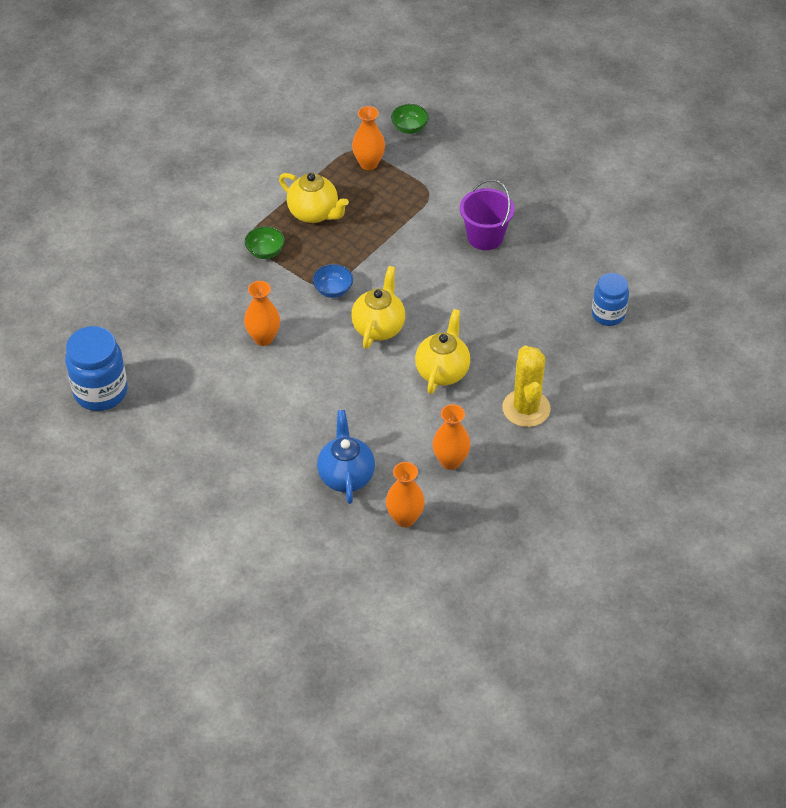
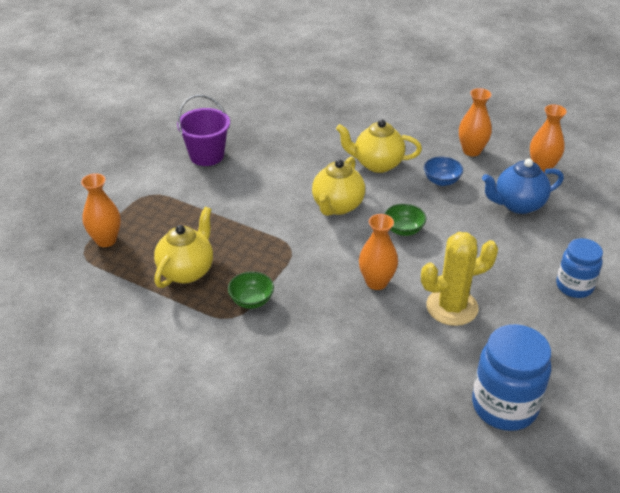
camera: 100 degrees left, 10 degrees down
blue bowl [313,264,353,298] -> blue bowl moved to [424,156,463,186]
yellow teapot [351,266,405,349] -> yellow teapot turned 75 degrees counterclockwise [312,157,365,216]
green bowl [391,104,429,134] -> green bowl moved to [385,204,426,236]
yellow cactus [502,346,550,427] -> yellow cactus moved to [421,232,498,326]
blue jar [592,273,629,326] -> blue jar moved to [556,238,603,298]

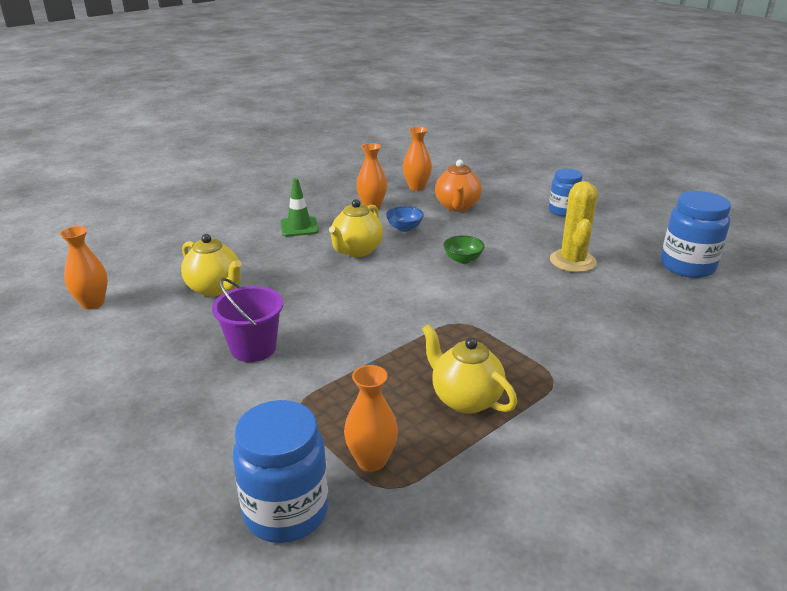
camera: 70 degrees left, 10 degrees down
green bowl [228,272,274,309] -> none
yellow teapot [312,157,365,216] -> yellow teapot moved to [181,234,242,297]
orange vase [359,214,398,290] -> orange vase moved to [60,226,108,310]
blue teapot [482,158,564,214] -> orange teapot [435,160,482,212]
none -> blue jar [233,400,328,543]
none -> green traffic cone [280,178,319,237]

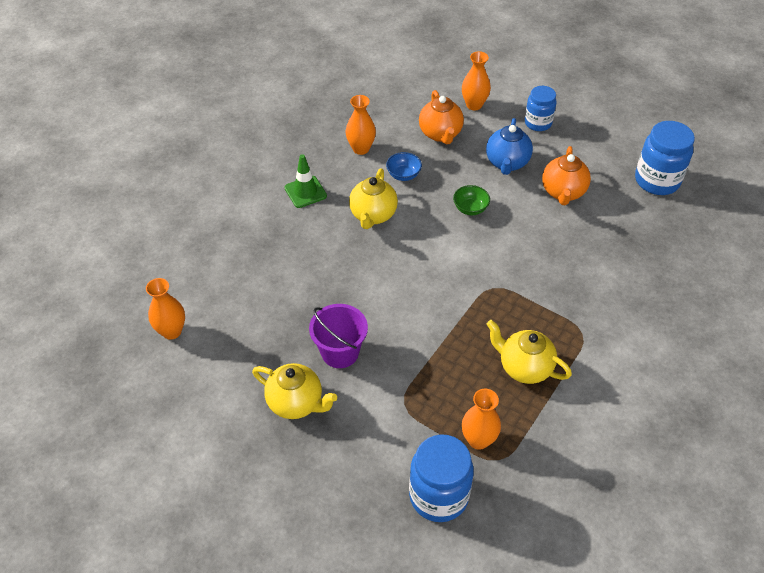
camera: 15 degrees left, 20 degrees up
yellow teapot [181,234,242,297] -> yellow teapot moved to [252,363,337,419]
orange vase [403,127,432,191] -> orange vase moved to [462,51,491,111]
yellow cactus [550,181,598,272] -> orange teapot [542,146,591,205]
none -> blue teapot [486,118,533,175]

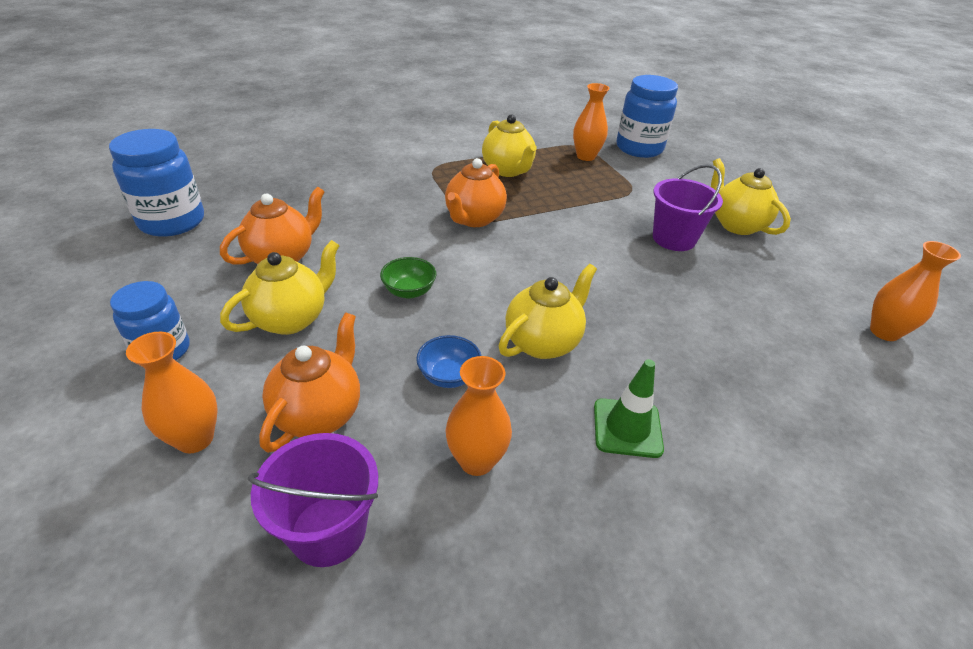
camera: 150 degrees left, 10 degrees down
blue teapot [486,118,533,175] -> yellow teapot [220,240,340,335]
none -> purple bucket [248,433,378,567]
none -> orange teapot [445,158,507,227]

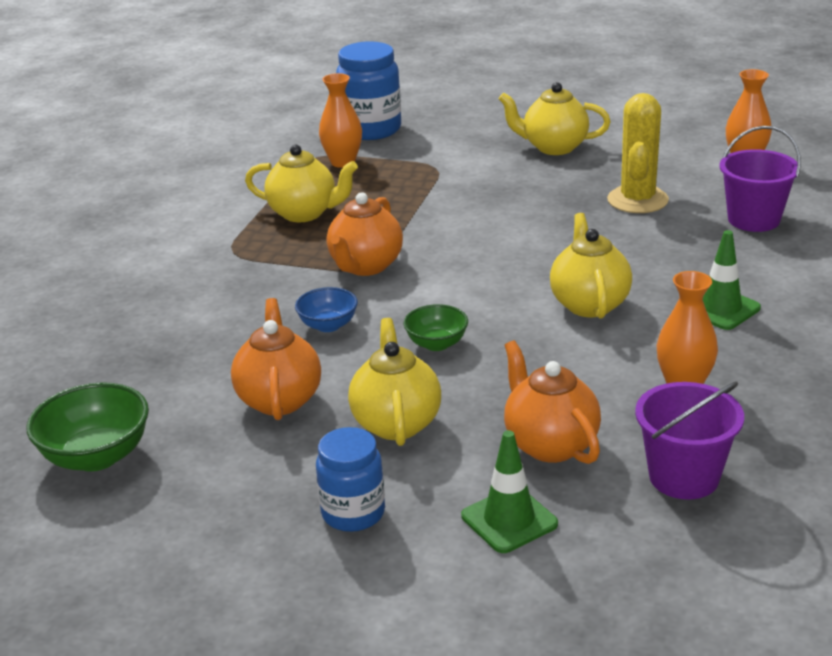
camera: 45 degrees left, 10 degrees down
blue jar [109,129,204,237] -> green bowl [27,382,149,471]
orange vase [126,332,218,453] -> green traffic cone [461,430,558,553]
blue bowl [416,335,482,388] -> blue bowl moved to [295,287,358,332]
orange teapot [445,158,507,227] -> orange teapot turned 45 degrees clockwise [327,192,403,276]
purple bucket [653,164,723,251] -> purple bucket moved to [719,126,801,232]
none -> yellow cactus [607,93,669,213]

